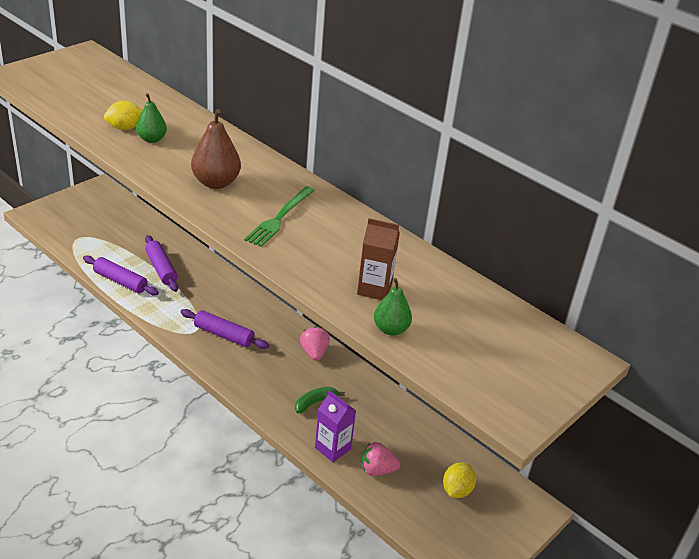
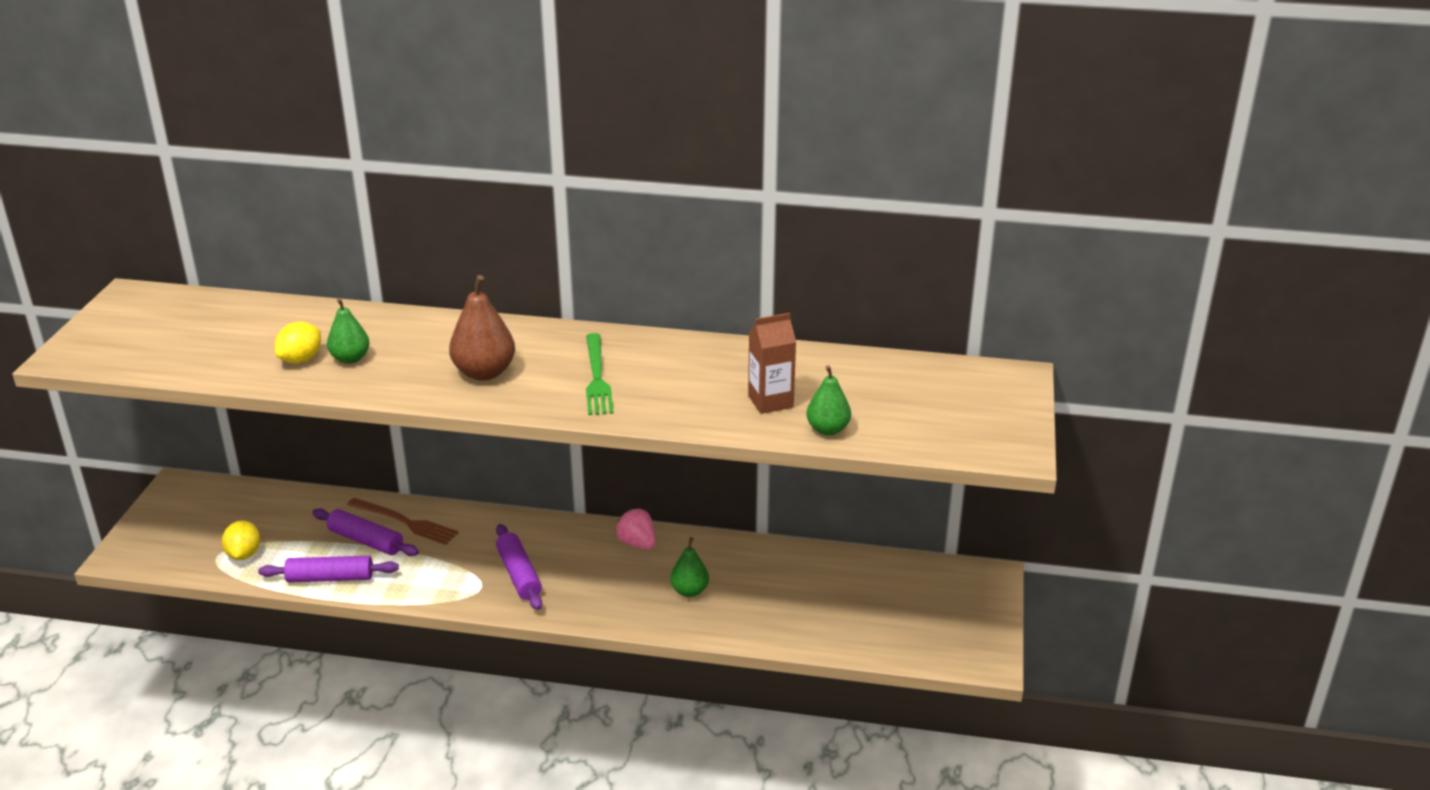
camera: 30 degrees left, 5 degrees down
purple rolling pin [181,309,269,349] -> purple rolling pin turned 75 degrees clockwise [496,524,542,610]
green banana [295,387,345,413] -> green pear [670,537,709,597]
purple carton [315,390,356,462] -> none
pink strawberry [361,442,400,476] -> none
yellow lemon [443,462,476,498] -> yellow lemon moved to [222,521,260,560]
none -> brown fork [347,498,459,545]

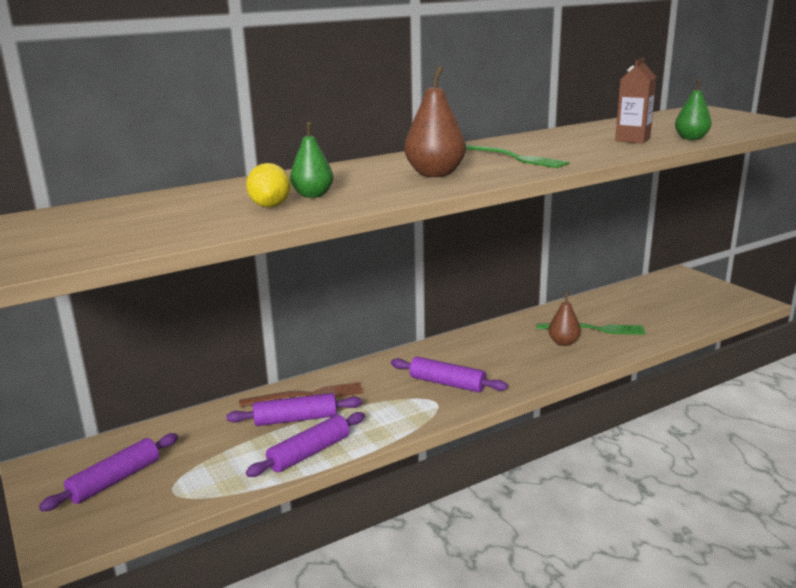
camera: 40 degrees left, 10 degrees down
yellow lemon [222,521,260,560] -> none
pink strawberry [616,509,656,549] -> none
green pear [670,537,709,597] -> brown pear [548,292,581,346]
none -> purple rolling pin [39,433,178,511]
none -> green fork [536,323,646,335]

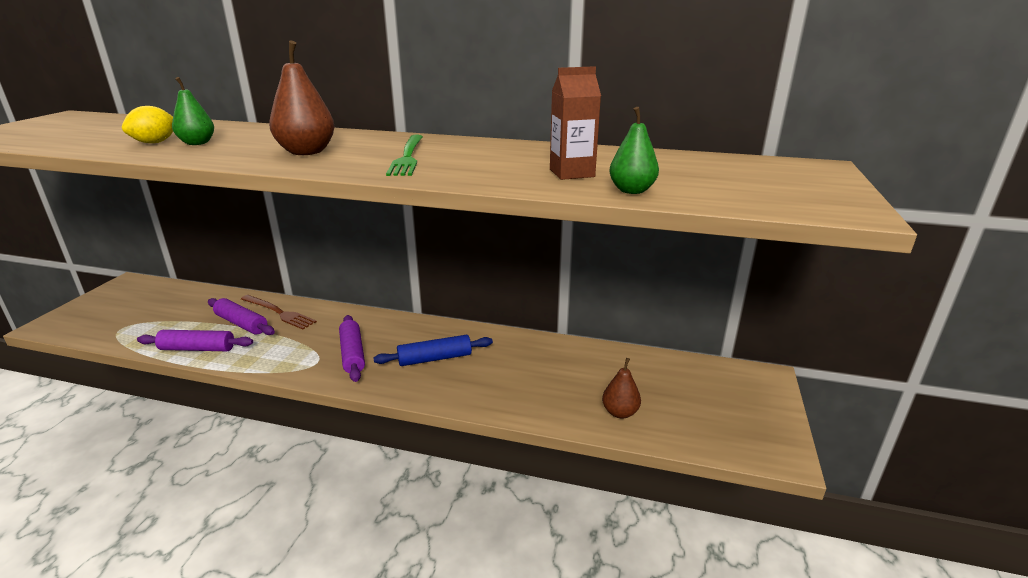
camera: 45 degrees right, 5 degrees up
purple rolling pin [39,433,178,511] -> none
green fork [536,323,646,335] -> none
brown pear [548,292,581,346] -> brown pear moved to [602,358,641,418]
none -> blue rolling pin [374,335,493,366]

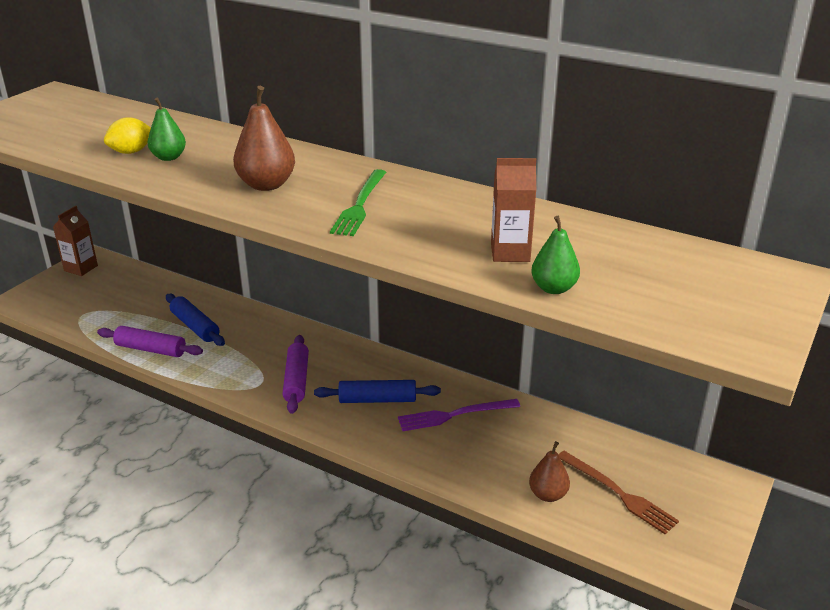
camera: 15 degrees right, 5 degrees up
purple rolling pin [208,298,275,335] -> blue rolling pin [166,294,225,346]
brown fork [241,295,317,329] -> brown fork moved to [558,451,679,534]
none -> brown carton [53,206,98,276]
none -> purple fork [398,399,520,431]

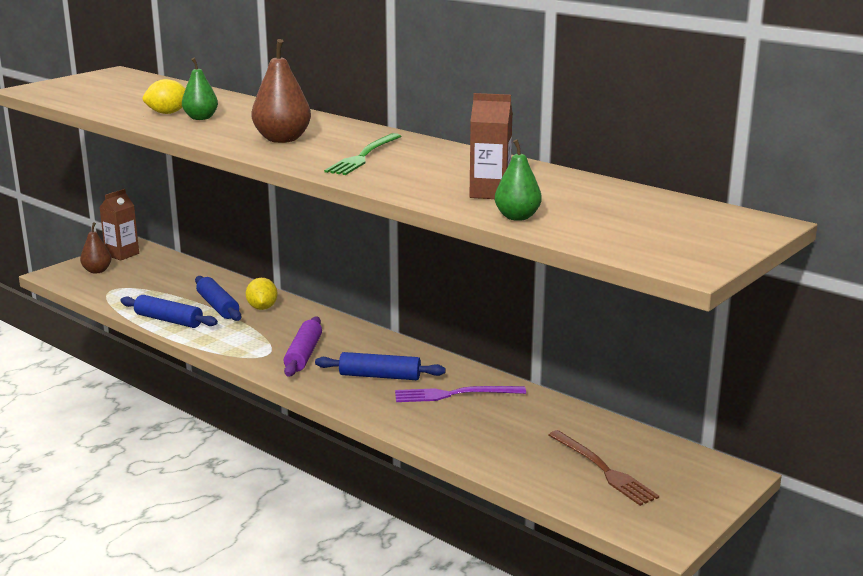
camera: 10 degrees right, 10 degrees down
purple rolling pin [97,326,203,357] -> blue rolling pin [120,295,218,328]
brown pear [529,441,570,502] -> brown pear moved to [80,222,111,274]
none -> yellow lemon [246,278,278,310]

